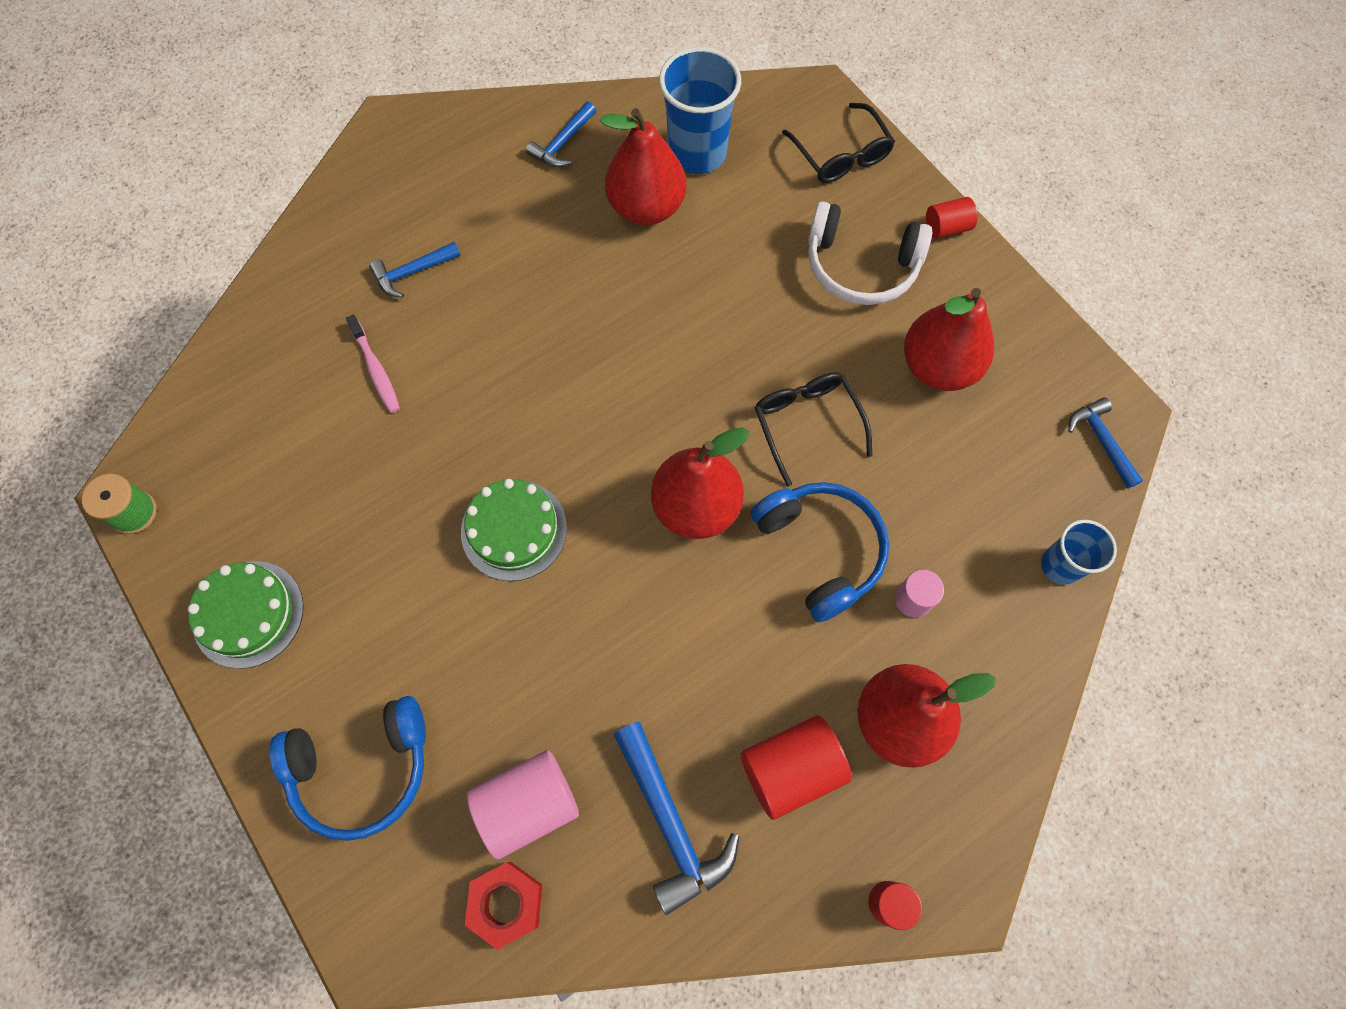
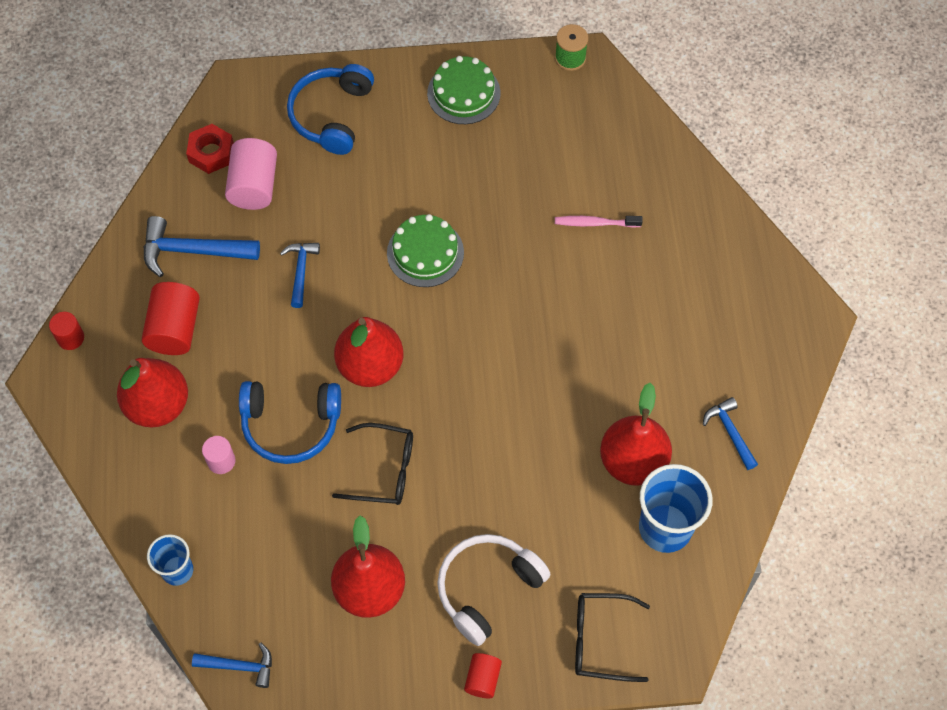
camera: 120 degrees right, 5 degrees down
blue hammer [369,242,461,298] -> blue hammer moved to [280,243,320,308]

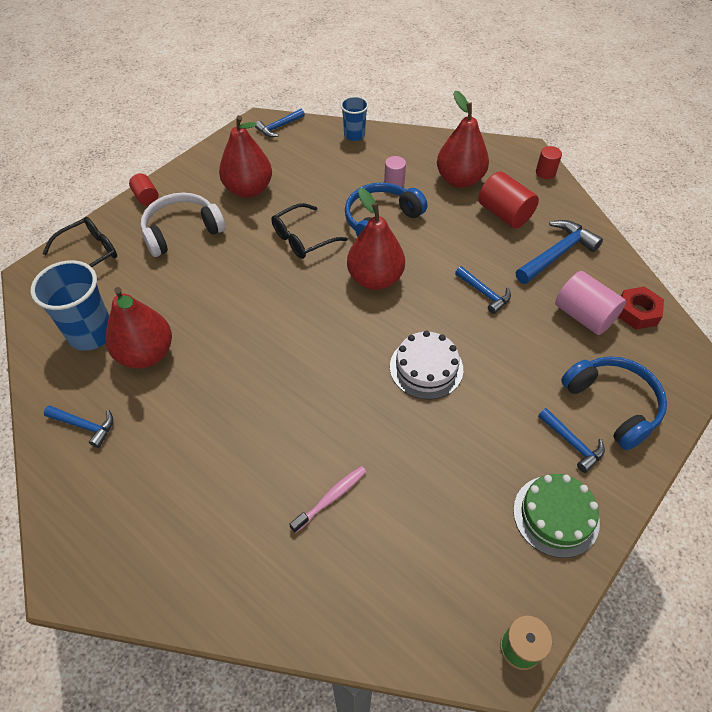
camera: 135 degrees right, 10 degrees down
green cake [387,214,464,287] -> white cake [390,331,463,400]
white headphones [437,534,551,646] -> white headphones turned 120 degrees counterclockwise [141,193,226,257]
none -> blue hammer [538,408,605,473]

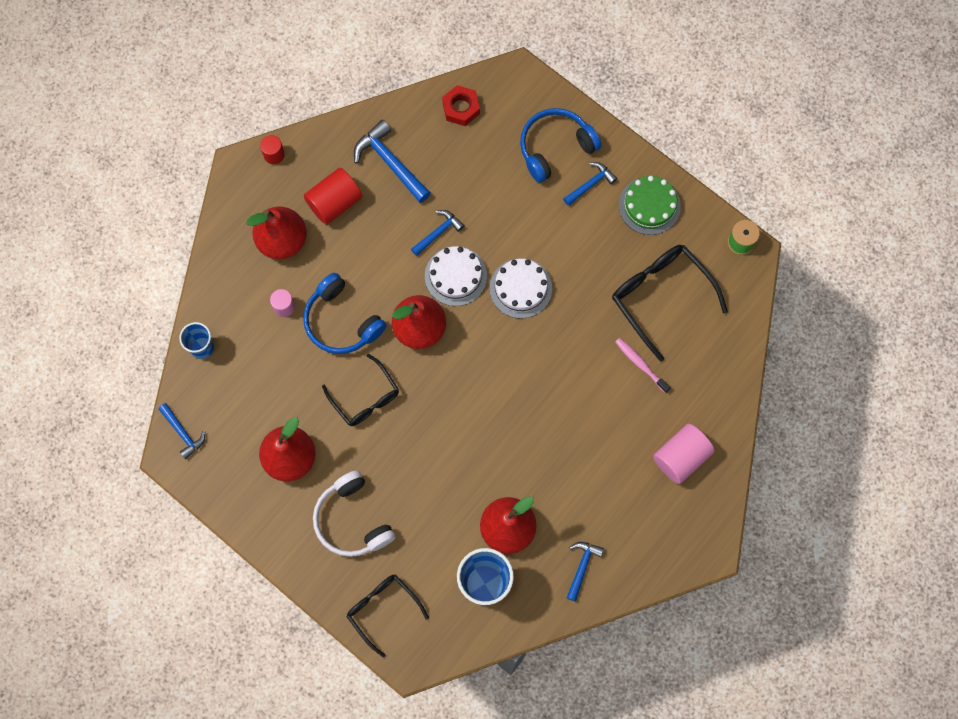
camera: 90 degrees left, 20 degrees up
red cylinder [129,173,158,205] -> none
pink cylinder [555,271,626,335] -> pink cylinder moved to [653,424,715,484]
none -> white cake [425,246,487,306]
none -> black glasses [612,245,728,361]

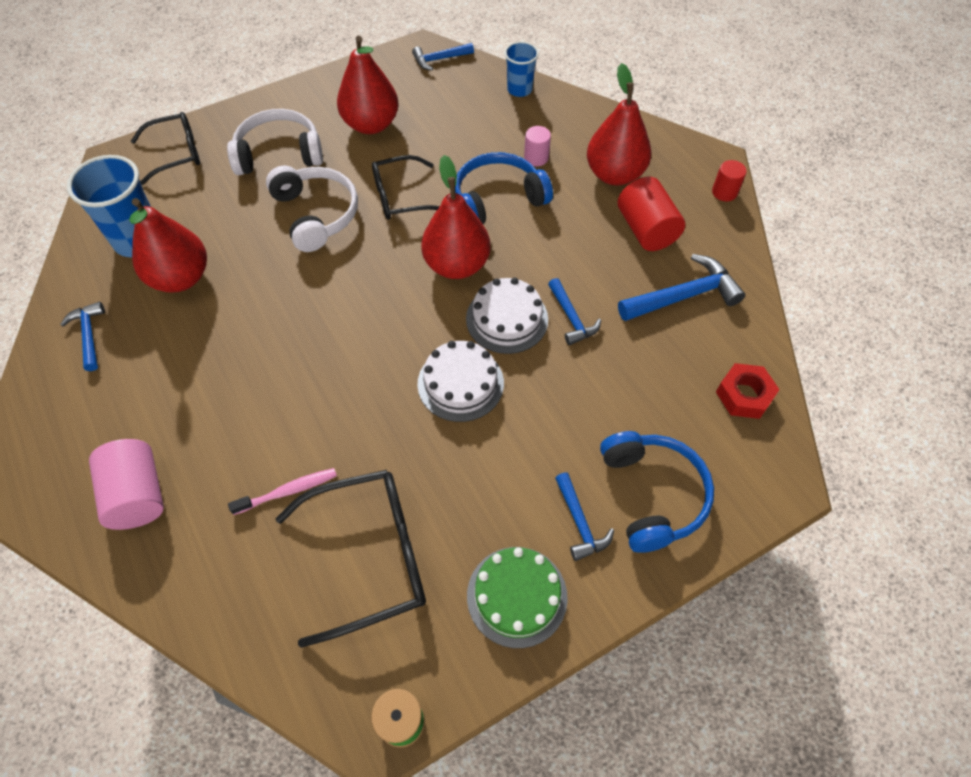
camera: 110 degrees right, 15 degrees down
blue hammer [566,542,604,602] -> blue hammer turned 150 degrees counterclockwise [60,302,105,371]
none -> white headphones [266,166,358,252]

